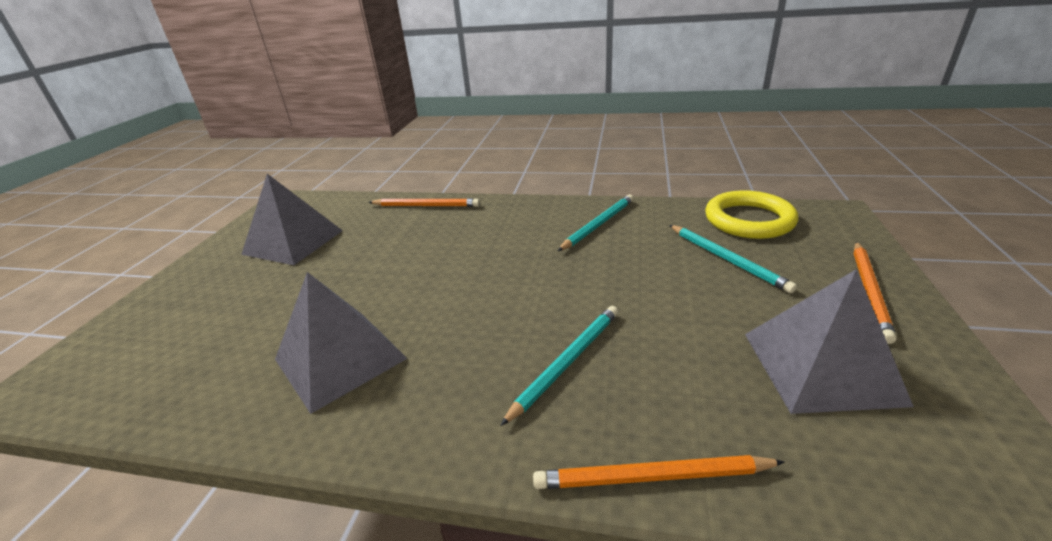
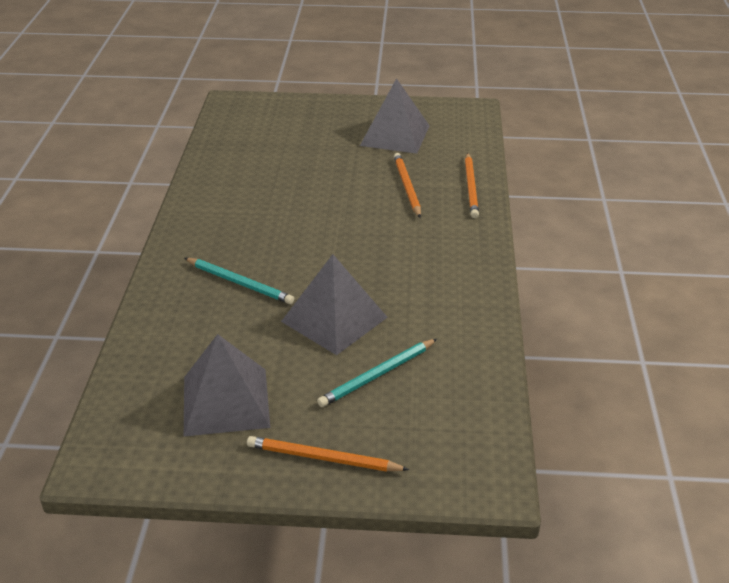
camera: 80 degrees right, 5 degrees up
grey pyramid [275,272,407,414] -> grey pyramid moved to [281,254,388,355]
orange pencil [533,455,785,489] -> orange pencil moved to [394,153,421,218]
turquoise pencil [558,195,634,251] -> none
yellow ring [705,190,798,239] -> none

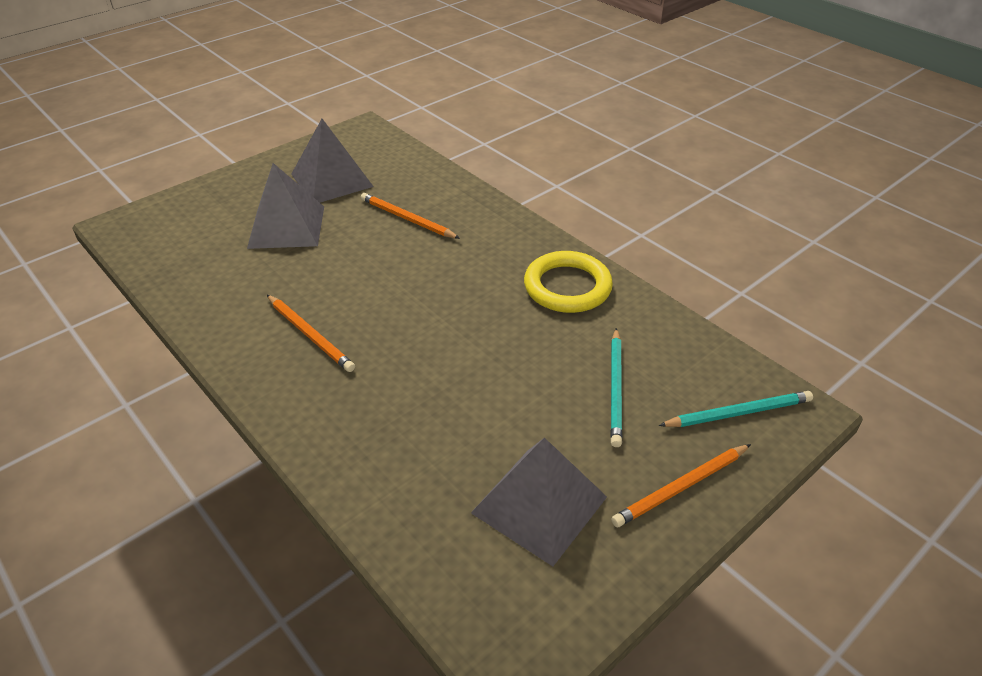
camera: 45 degrees left, 5 degrees up
turquoise pencil [185,258,294,304] -> turquoise pencil moved to [659,391,813,427]
grey pyramid [281,254,388,355] -> grey pyramid moved to [247,163,324,249]
orange pencil [465,153,479,218] -> orange pencil moved to [267,295,355,372]
none -> yellow ring [524,251,613,313]

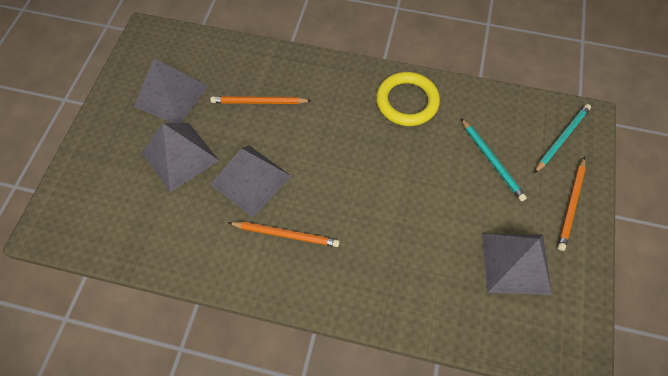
camera: 35 degrees left, 20 degrees up
none -> grey pyramid [210,146,291,217]

